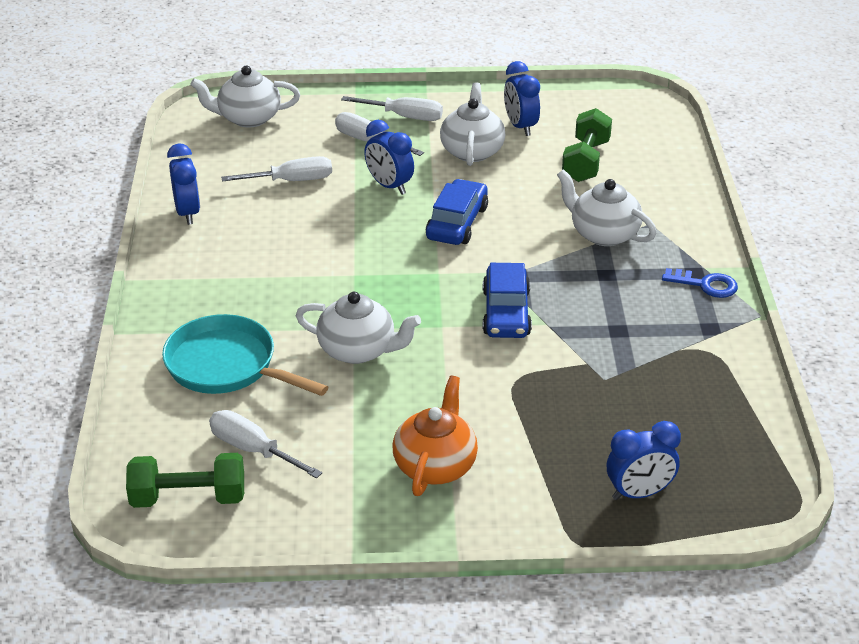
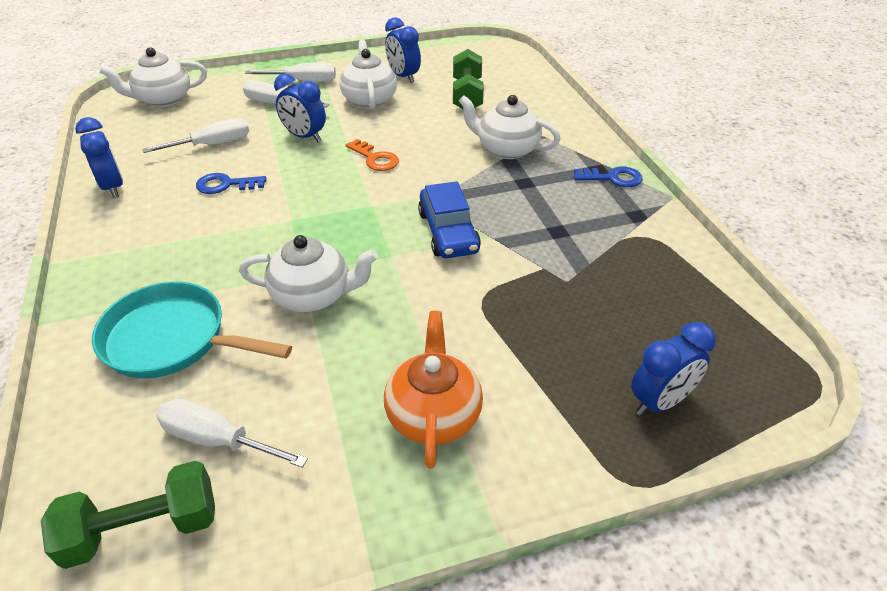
camera: 15 degrees left, 5 degrees up
blue car [426,179,488,245] -> orange key [346,139,399,171]
none -> blue key [196,173,267,194]

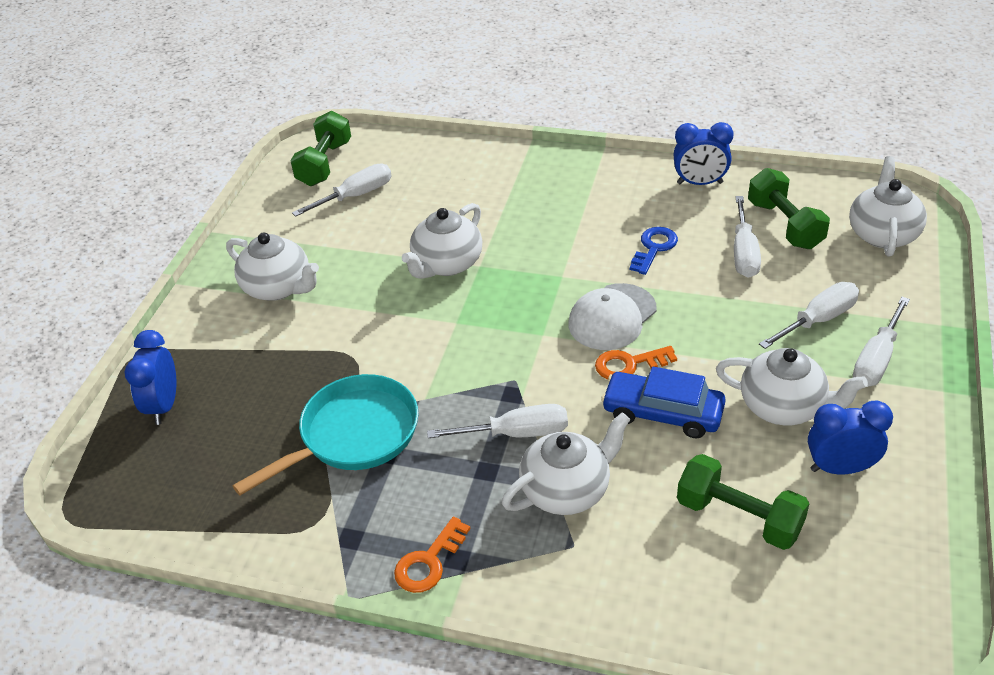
camera: 125 degrees right, 0 degrees up
turquoise pan [92,282,292,379] -> turquoise pan moved to [233,374,419,495]
blue clock [274,74,326,142] -> none
orange teapot [384,311,483,469] -> white teapot [226,232,319,301]
blue car [418,181,481,258] -> blue car moved to [601,367,726,438]
blue key [574,167,643,187] -> orange key [394,517,470,593]
none -> white screwdriver [427,404,568,438]
none -> white cap [569,283,657,350]
none -> green dumbbell [748,168,830,249]

